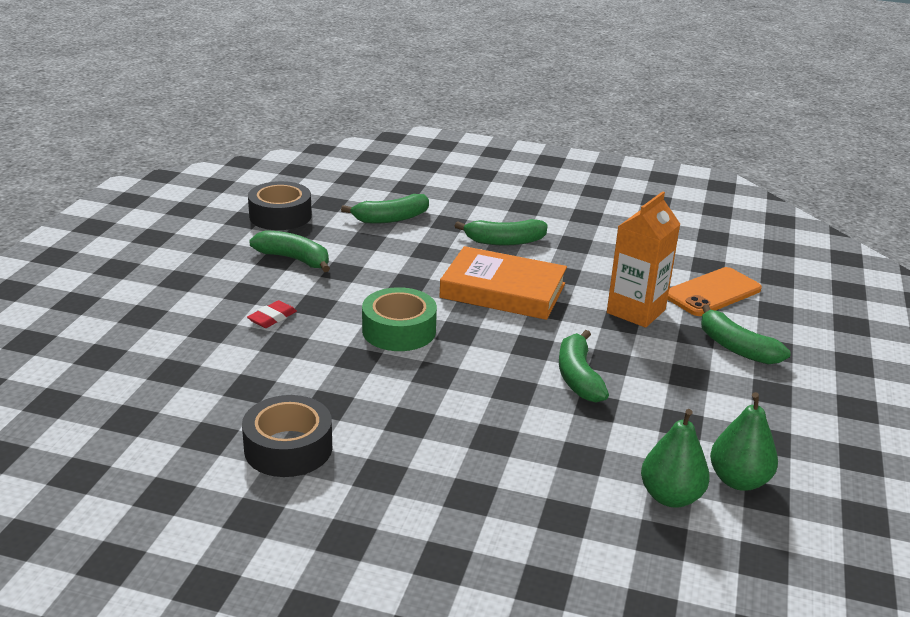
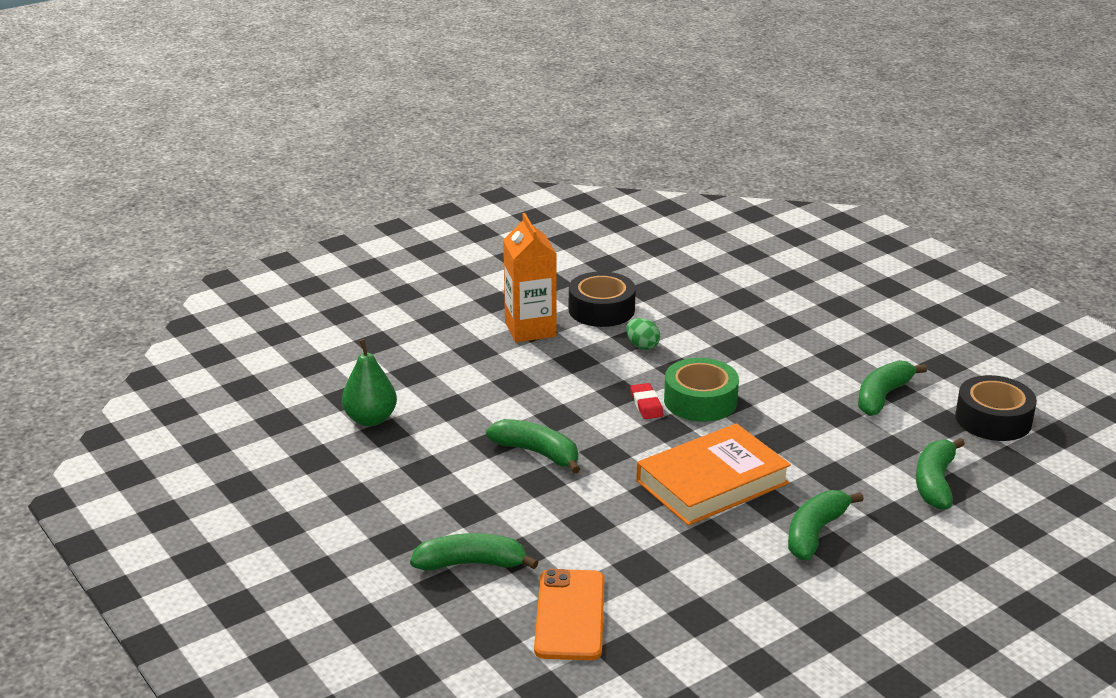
camera: 130 degrees right, 0 degrees up
red eraser [247,300,297,328] -> red eraser moved to [630,383,664,419]
green banana [249,230,330,272] -> green banana turned 150 degrees clockwise [858,360,927,416]
orange carton [607,191,680,328] -> orange carton moved to [503,213,557,342]
green pear [710,392,778,491] -> none
none -> green egg [626,318,660,350]

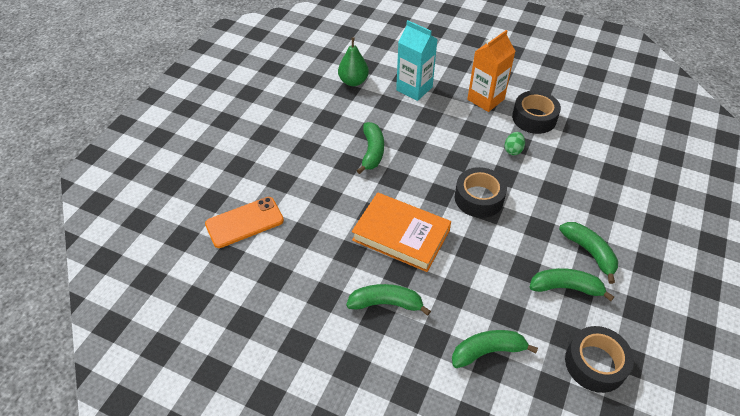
camera: 60 degrees right, 20 degrees up
green banana [410,533,538,571] -> green banana moved to [559,222,618,284]
red eraser [630,383,664,419] -> none
green tape [664,358,739,422] -> black tape [455,167,507,218]
none -> turquoise carton [396,20,438,101]

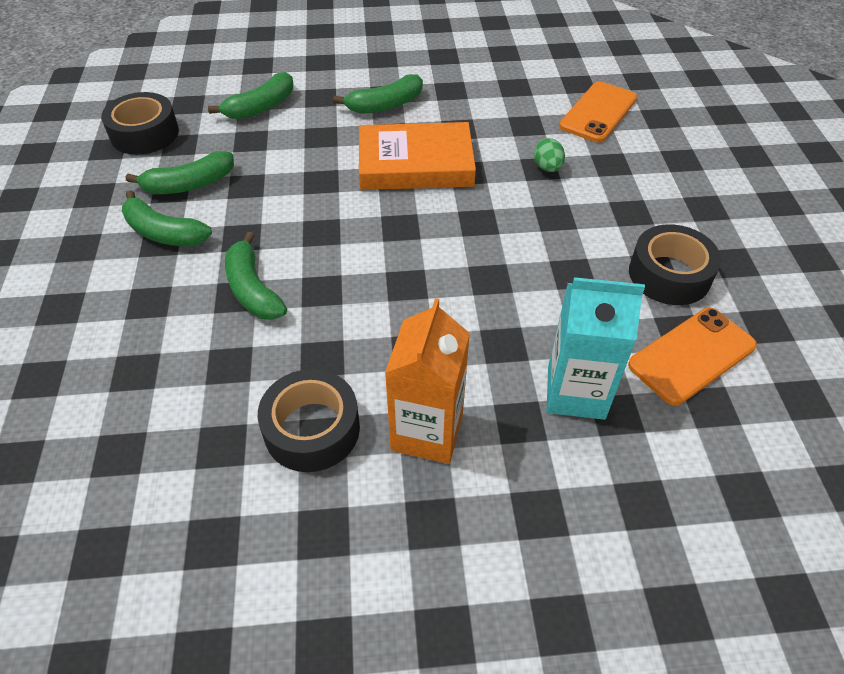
camera: 150 degrees right, 0 degrees up
green pear [338,37,369,86] -> orange phone [628,308,757,406]
green banana [357,122,384,174] -> green banana moved to [225,232,287,320]
black tape [455,167,507,218] -> black tape moved to [629,224,721,305]
green egg [505,132,525,155] -> green egg moved to [534,138,565,172]

